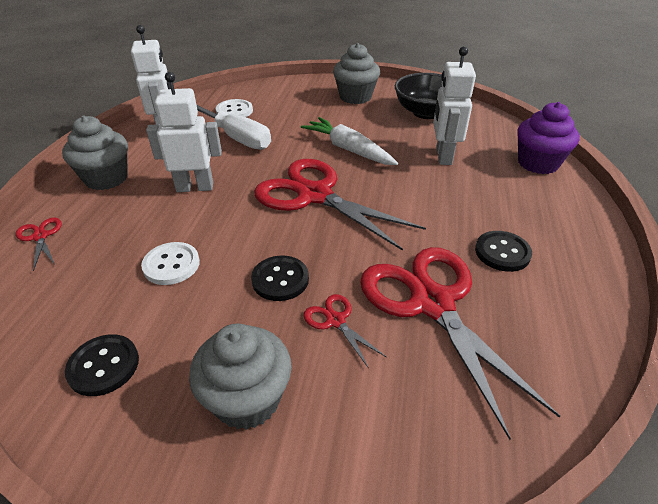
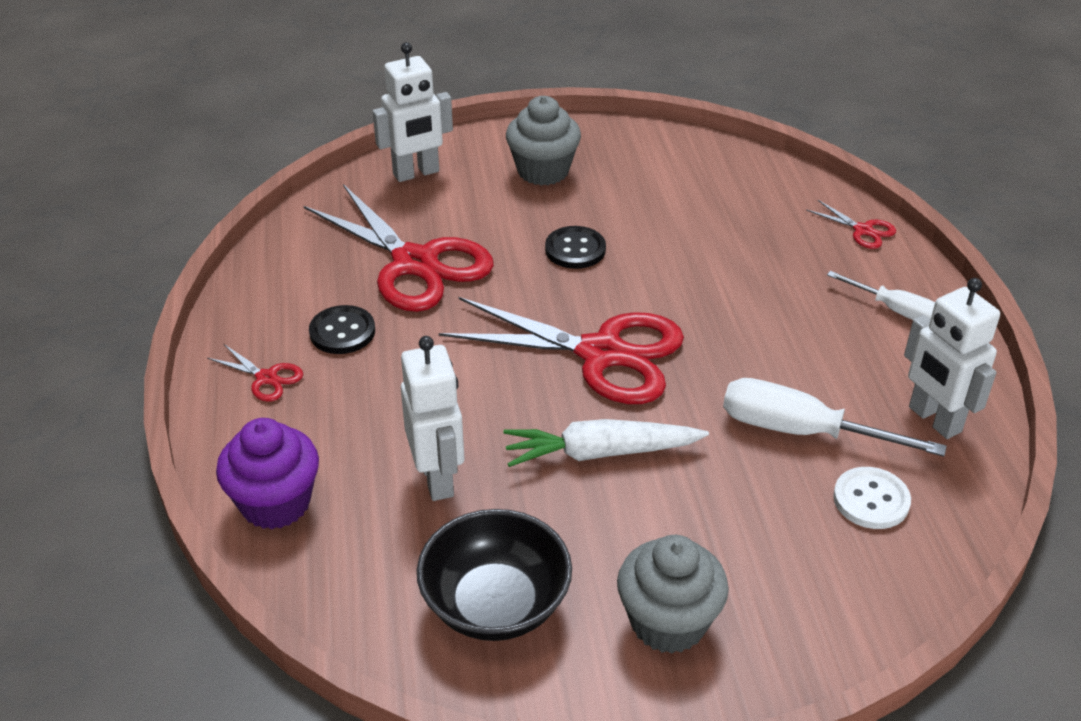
camera: 160 degrees right, 0 degrees up
grey cupcake [62,116,128,190] -> white screwdriver [827,271,935,320]
black button [65,334,139,396] -> none
white button [141,242,200,285] -> none
white robot [146,72,222,192] -> white robot moved to [373,42,453,182]
white carrot [301,117,398,165] -> white carrot turned 150 degrees clockwise [503,419,709,467]
red scissors [304,294,386,369] -> red scissors moved to [207,344,303,402]

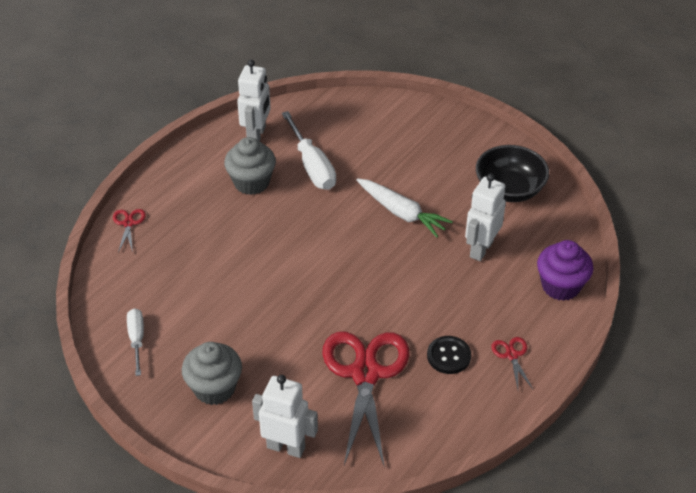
camera: 135 degrees left, 5 degrees up
red scissors [439,297,684,404] -> none
black button [545,226,606,269] -> none
grey cupcake [617,535,729,654] -> grey cupcake moved to [224,137,276,195]
white screwdriver [827,271,935,320] -> white screwdriver moved to [127,308,144,376]
white button [833,467,911,529] -> none

